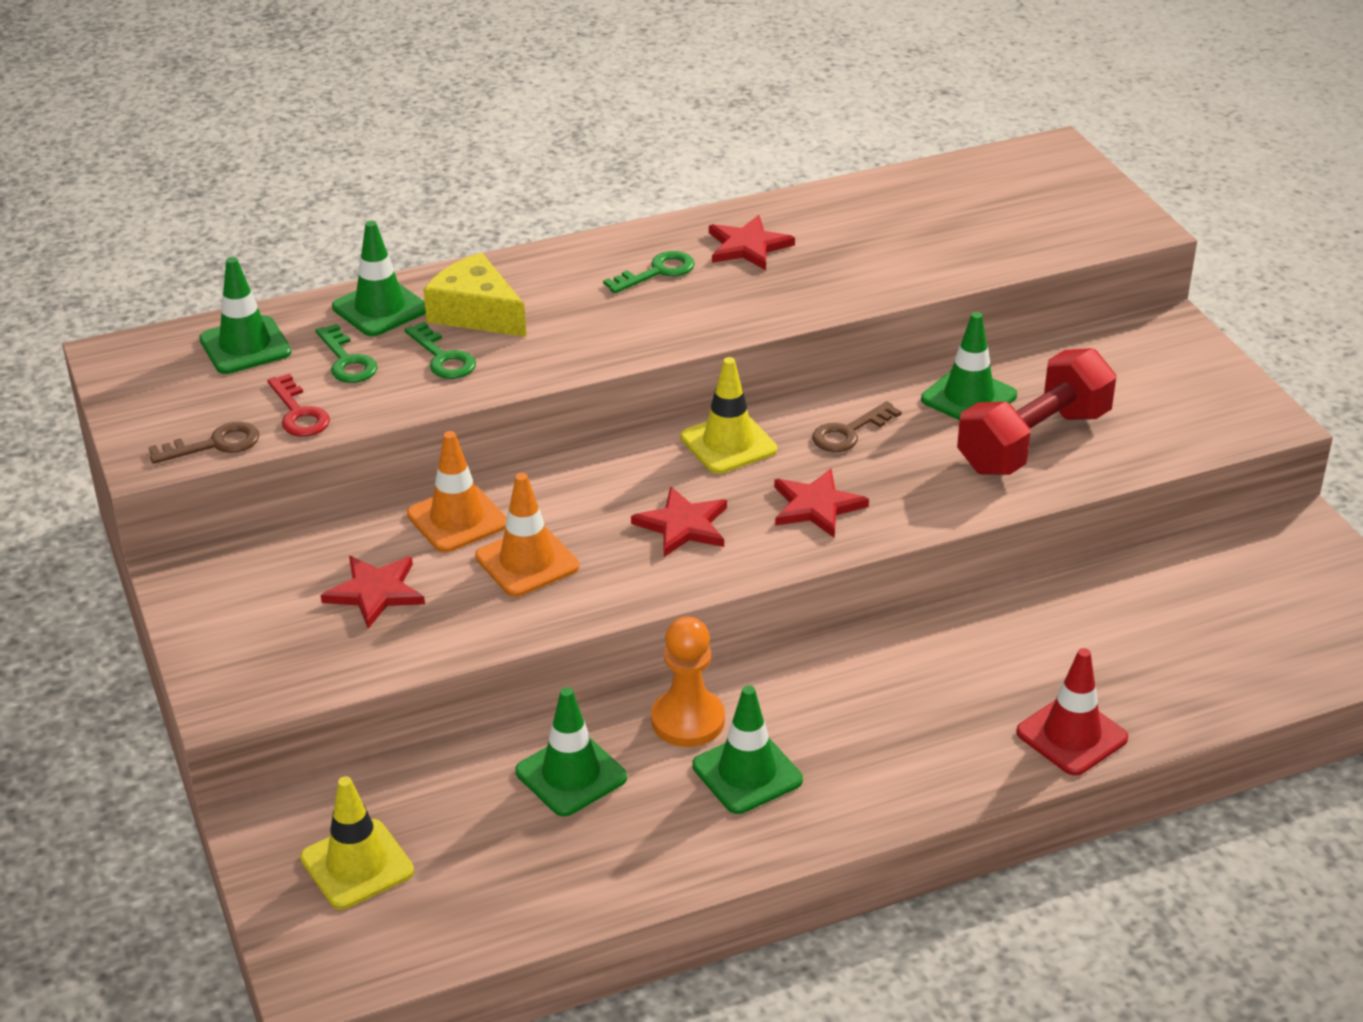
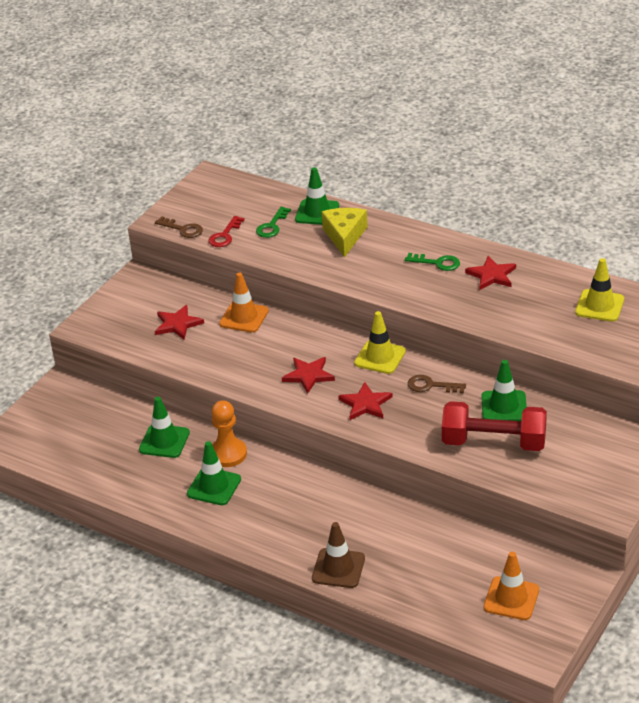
camera: 55 degrees right, 0 degrees up
green traffic cone [199,257,292,374] -> none
yellow traffic cone [300,776,414,910] -> yellow traffic cone moved to [575,258,624,322]
green key [404,322,476,379] -> none
orange traffic cone [475,473,579,597] -> orange traffic cone moved to [484,552,539,620]
red traffic cone [1016,648,1128,776] -> brown traffic cone [312,522,365,588]

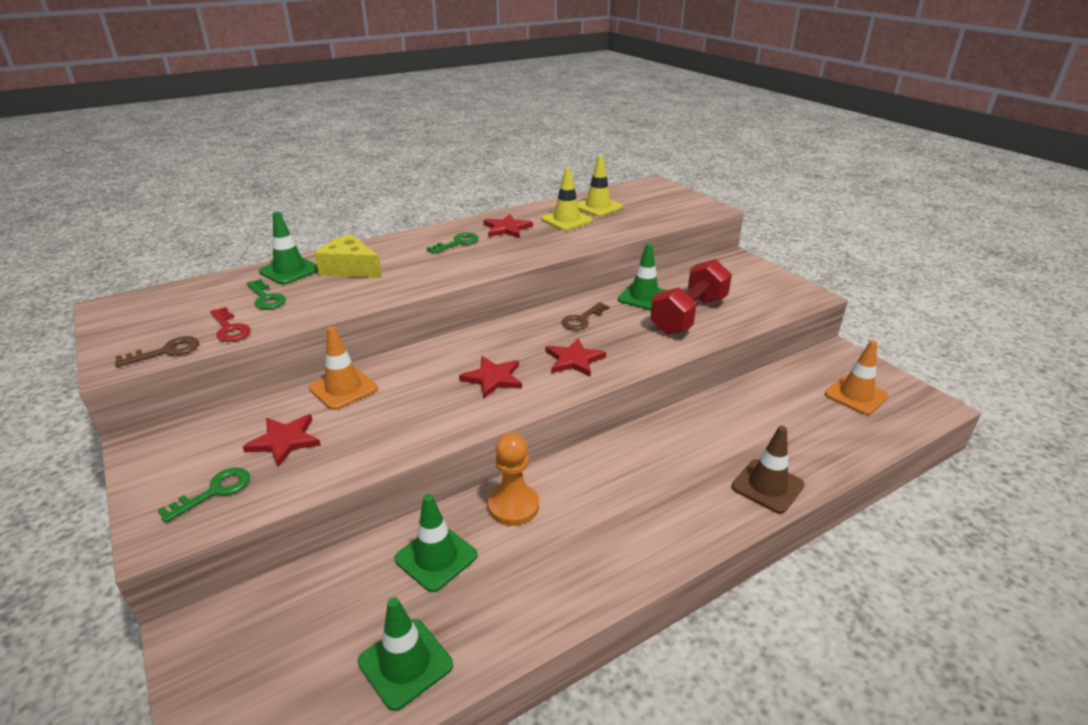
camera: 65 degrees left, 5 degrees down
green traffic cone [187,441,241,505] -> green traffic cone moved to [358,597,453,711]
yellow traffic cone [354,311,406,374] -> yellow traffic cone moved to [541,168,592,231]
none -> green key [158,467,250,523]

